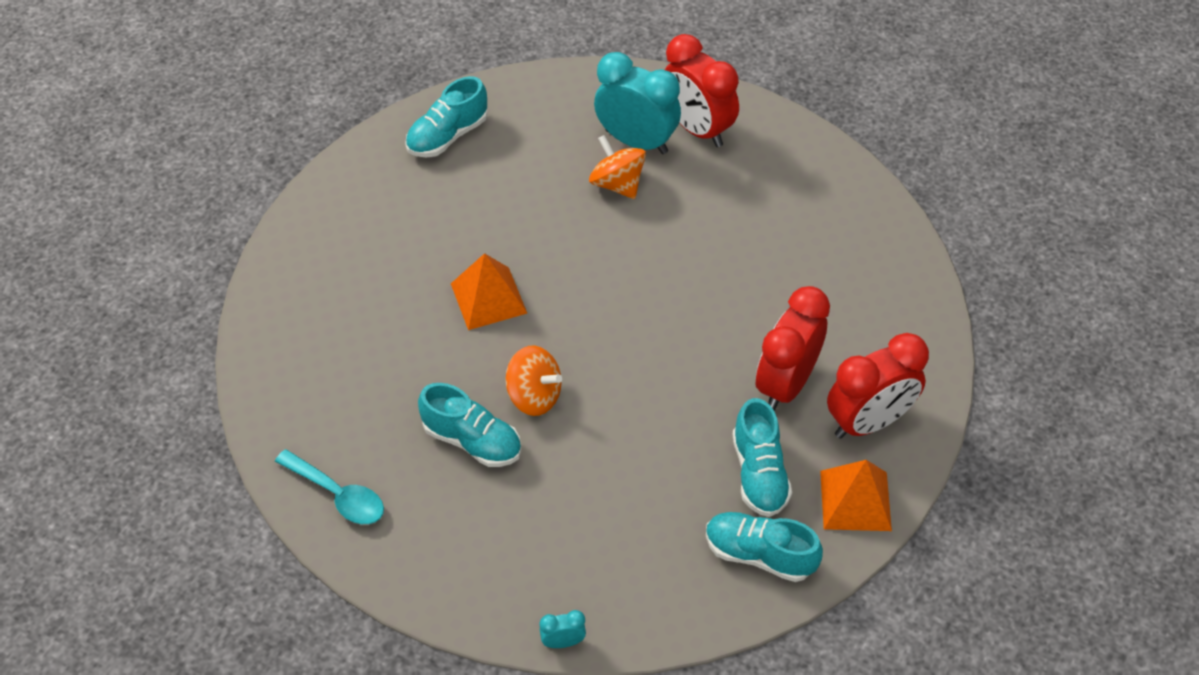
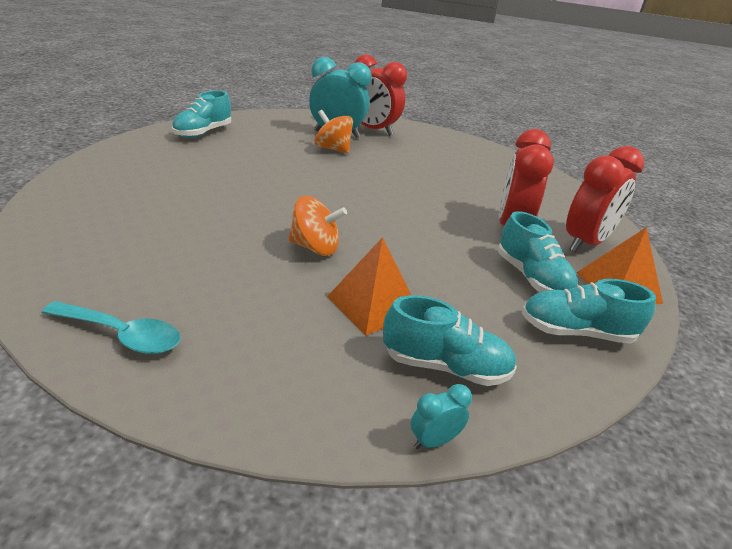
camera: 20 degrees left, 20 degrees down
turquoise shoe [418,383,521,467] -> turquoise shoe moved to [383,295,517,386]
orange pyramid [451,253,527,330] -> orange pyramid moved to [327,237,411,335]

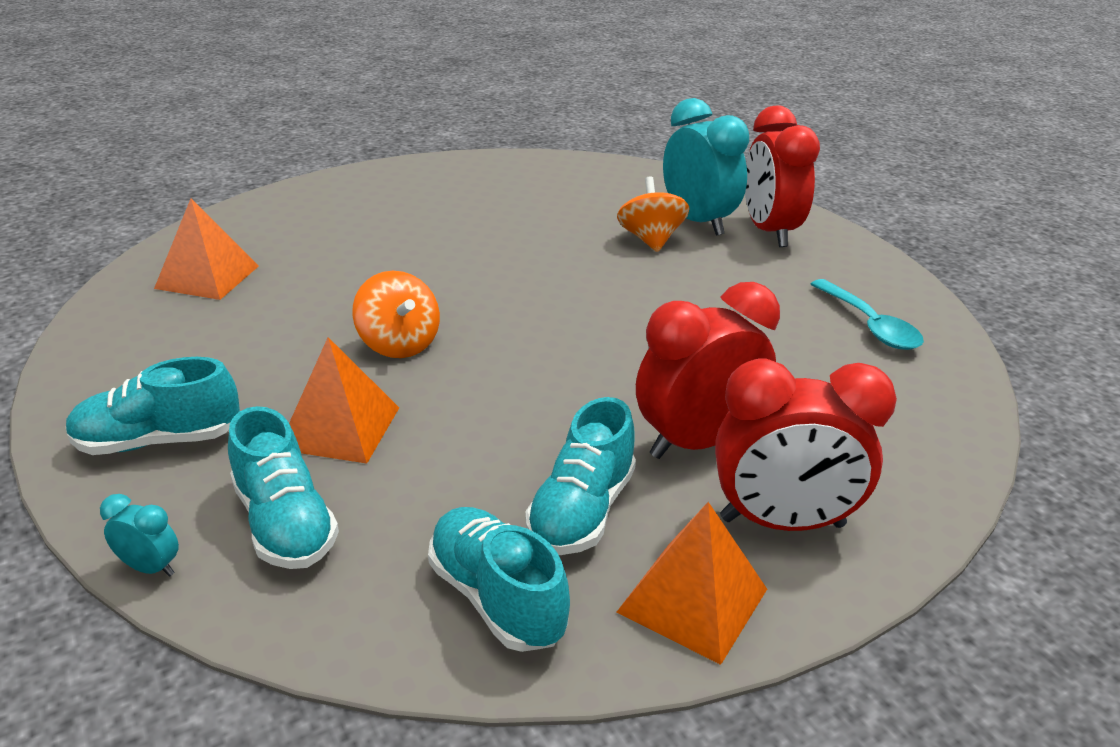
camera: 50 degrees right, 0 degrees up
turquoise spoon [42,301,180,354] -> turquoise spoon moved to [811,279,924,350]
turquoise shoe [172,90,231,138] -> turquoise shoe moved to [66,357,240,455]
none -> orange pyramid [154,198,259,300]

